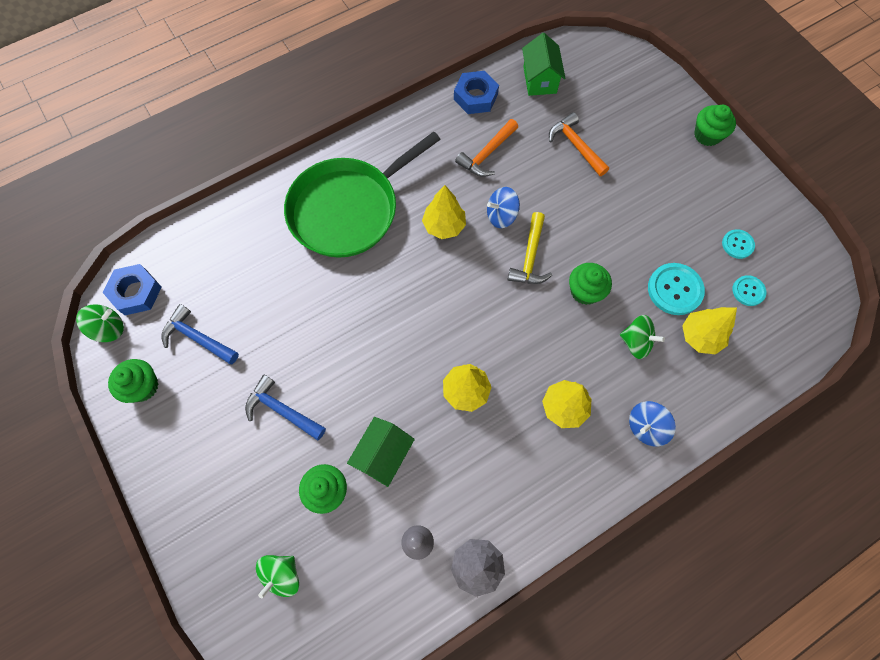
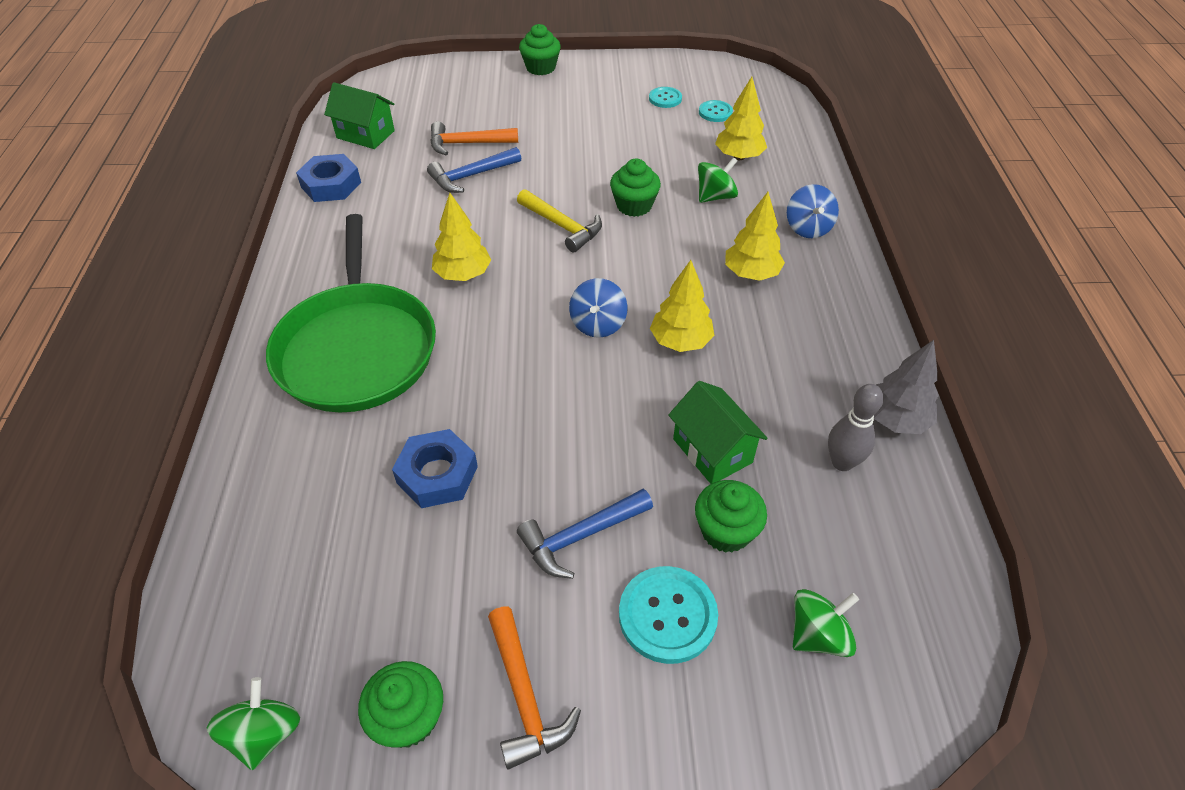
camera: 60 degrees left, 20 degrees down
blue nut [102,264,162,315] -> blue nut moved to [392,429,478,508]
blue hammer [161,304,239,364] -> blue hammer moved to [427,147,521,193]
green spinning top [256,555,299,598] -> green spinning top turned 90 degrees counterclockwise [793,589,859,657]
orange hammer [455,119,518,177] -> orange hammer moved to [488,607,581,770]
blue spinning top [487,187,520,228] -> blue spinning top moved to [569,278,628,338]
turquoise button [648,263,705,315] -> turquoise button moved to [619,566,718,664]

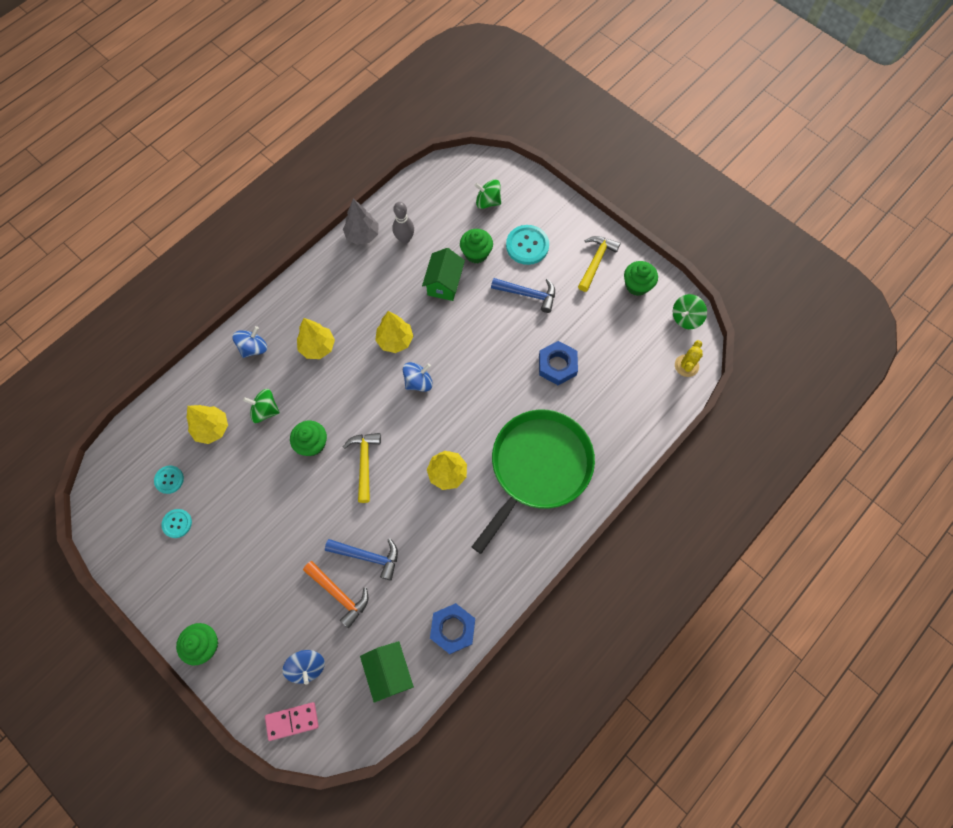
camera: 135 degrees left, 20 degrees up
orange hammer [488,607,581,770] -> yellow hammer [578,236,621,292]
none -> pink domino [265,702,319,741]
none -> blue spinning top [282,650,325,685]
none -> yellow cactus [675,340,703,377]

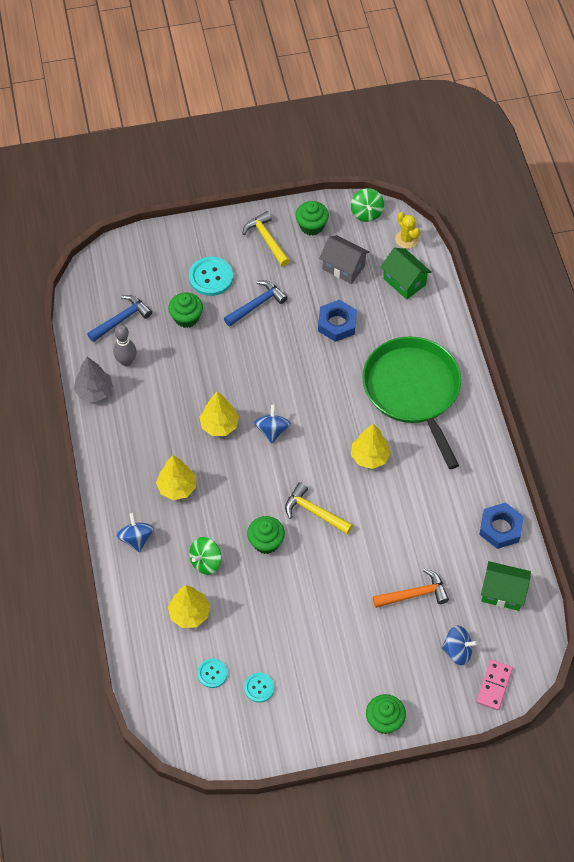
camera: 55 degrees left, 10 degrees down
blue hammer [325,538,398,581] -> blue hammer moved to [87,295,152,342]
green house [422,248,465,301] -> green house moved to [381,248,432,300]
green spinning top [474,179,501,209] -> none
none -> grey house [319,235,370,284]

